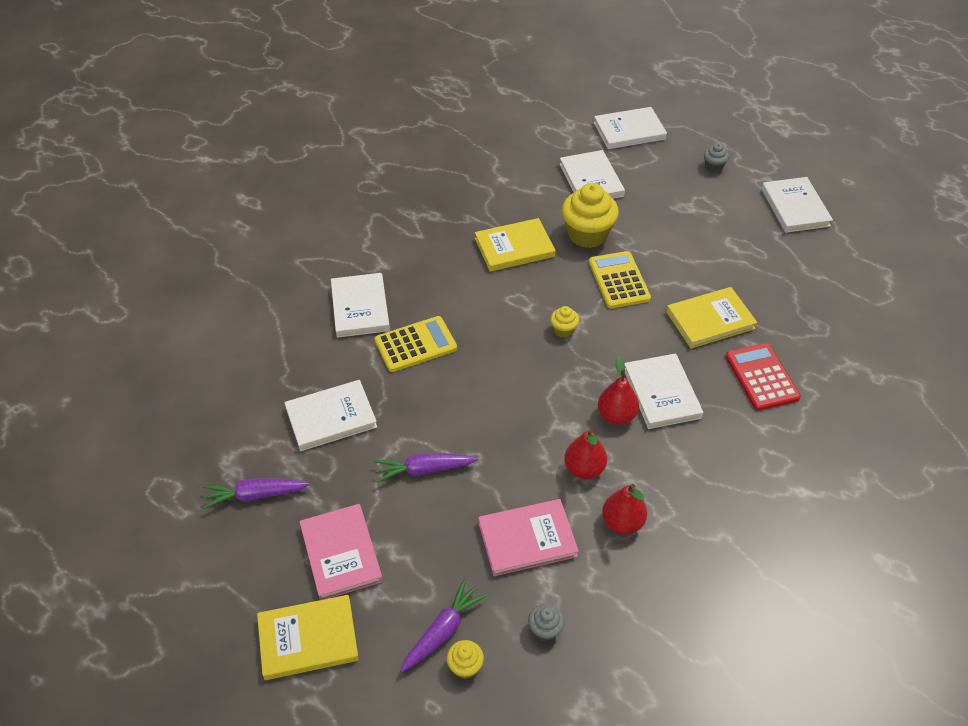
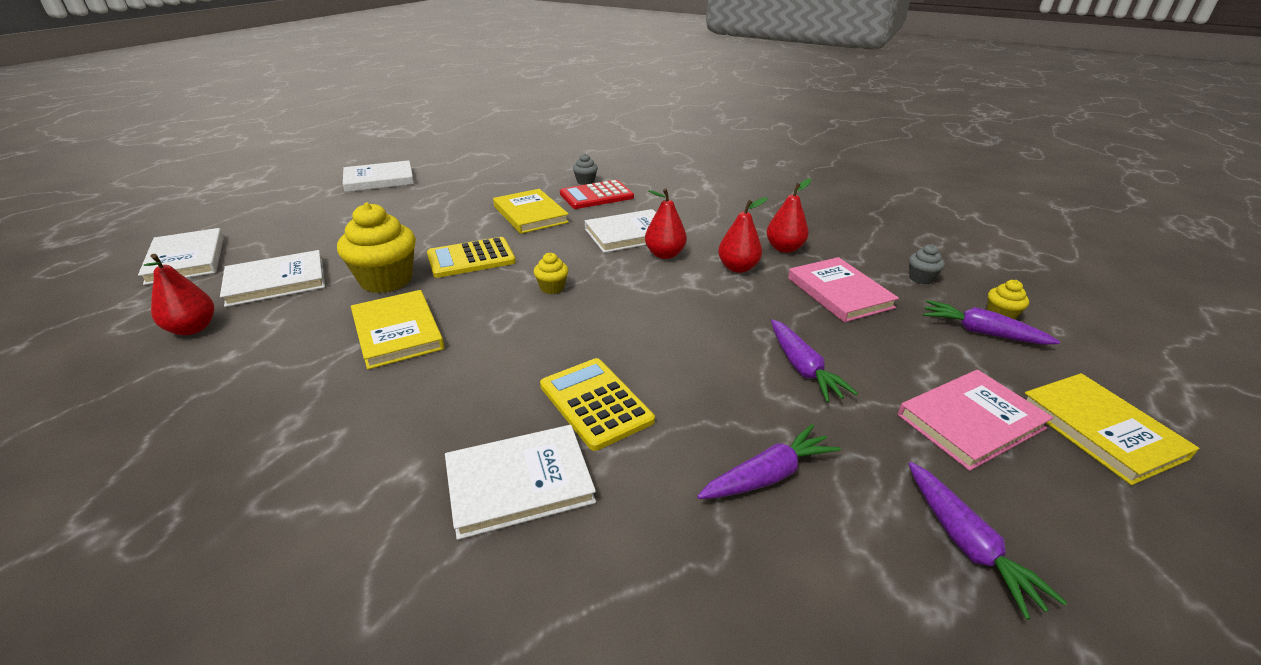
camera: 100 degrees left, 15 degrees down
white book [284,380,377,451] -> purple carrot [697,424,841,499]
grey cupcake [704,143,729,172] -> grey cupcake moved to [573,154,598,185]
none -> red pear [144,254,214,335]

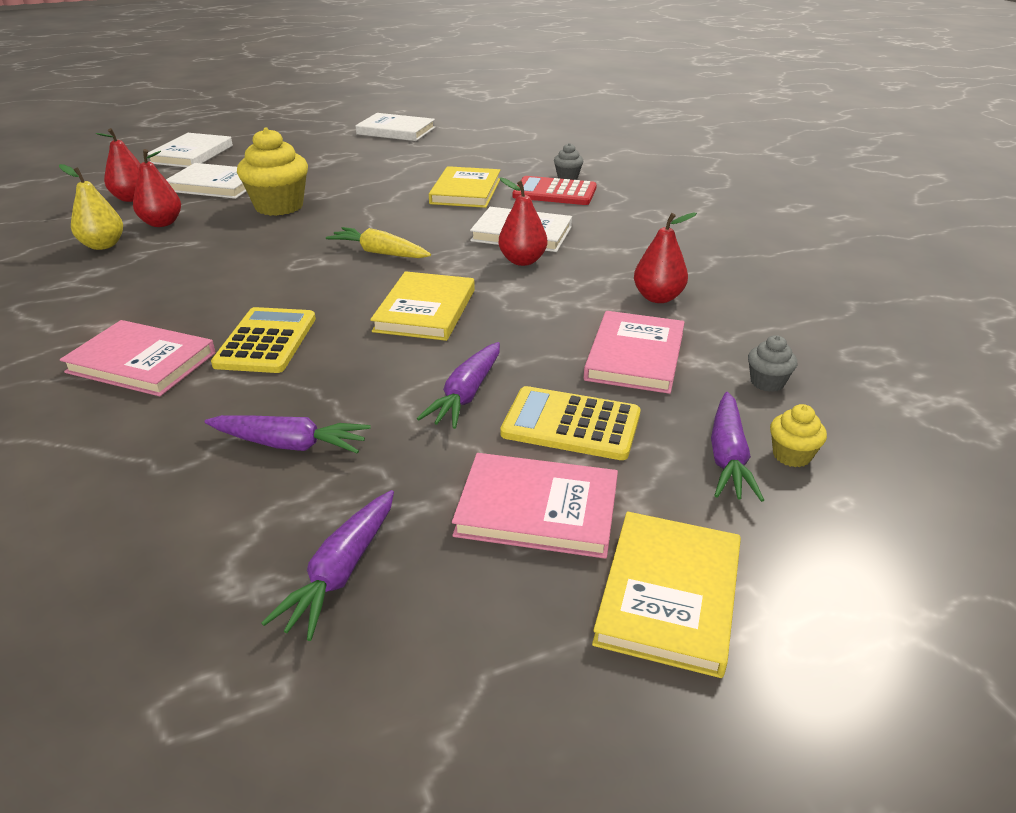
camera: 40 degrees right, 0 degrees up
yellow book [351,290,444,369] -> yellow book moved to [370,271,475,341]
yellow calculator [427,237,516,278] -> yellow calculator moved to [500,386,641,460]
white book [445,425,596,540] -> pink book [60,320,216,396]
yellow cupcake [533,253,569,294] -> yellow carrot [326,227,431,258]
red pear [718,197,768,273] -> red pear moved to [133,149,181,227]
purple carrot [923,300,1060,345] -> purple carrot turned 150 degrees counterclockwise [711,392,764,502]
none -> yellow pear [59,164,123,250]

